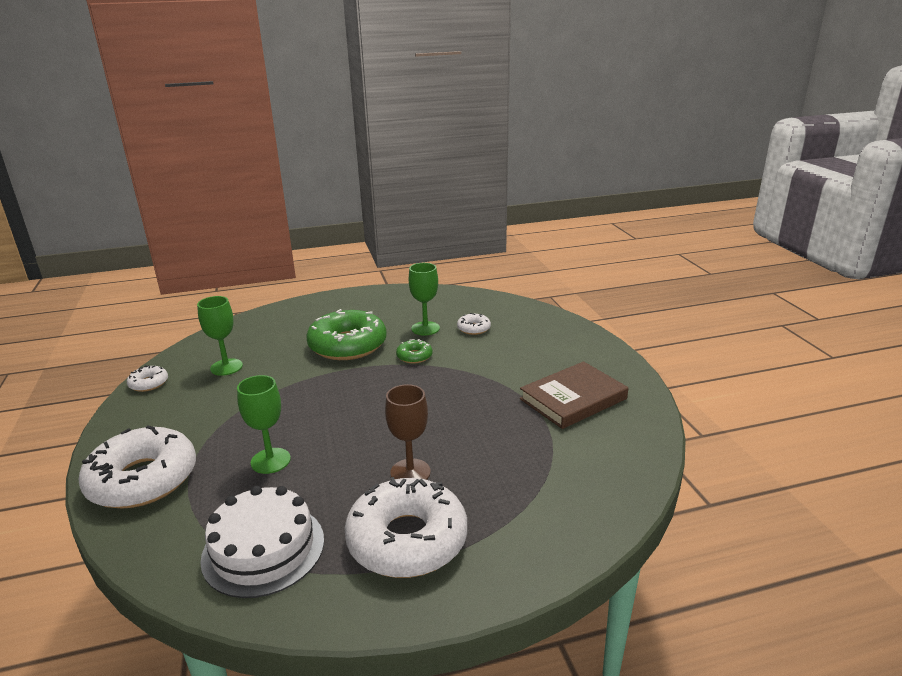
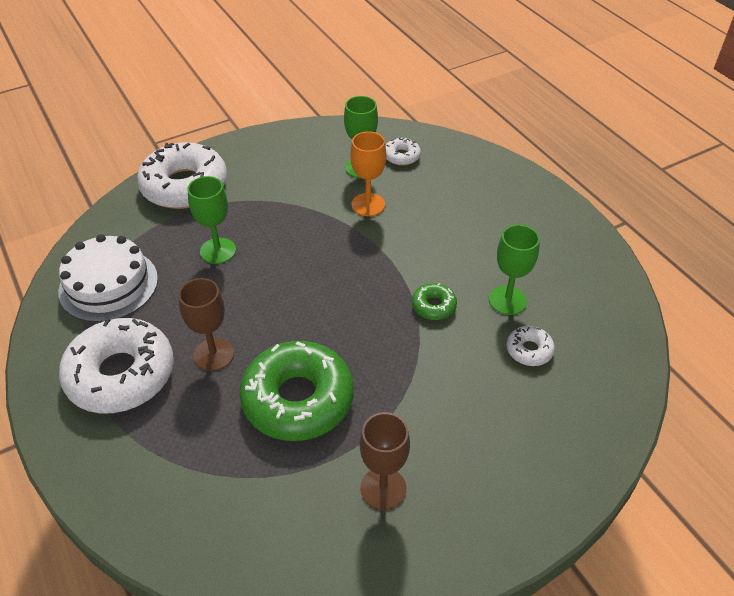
camera: 75 degrees right, 20 degrees up
white donut [127,365,168,392] -> white donut moved to [385,137,421,166]
green donut [306,309,387,360] -> green donut moved to [239,341,354,441]
brown book [520,361,628,429] -> brown goblet [360,412,410,510]
none -> orange goblet [350,131,386,216]

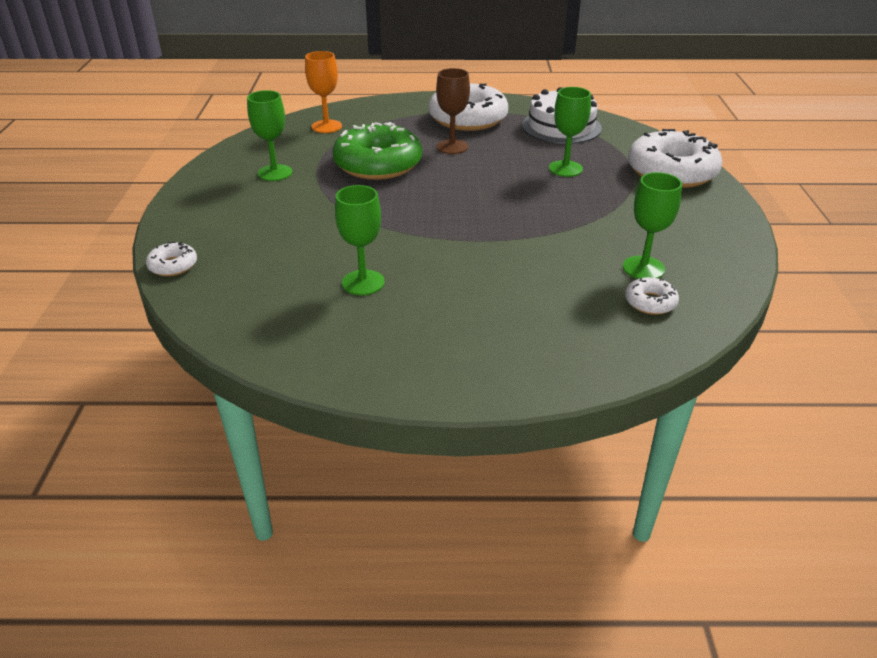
camera: 120 degrees right, 10 degrees down
orange goblet [350,131,386,216] -> orange goblet moved to [305,51,342,133]
brown goblet [360,412,410,510] -> green goblet [247,90,292,181]
green donut [412,283,457,320] -> none
white donut [507,326,555,366] -> white donut moved to [146,242,197,276]

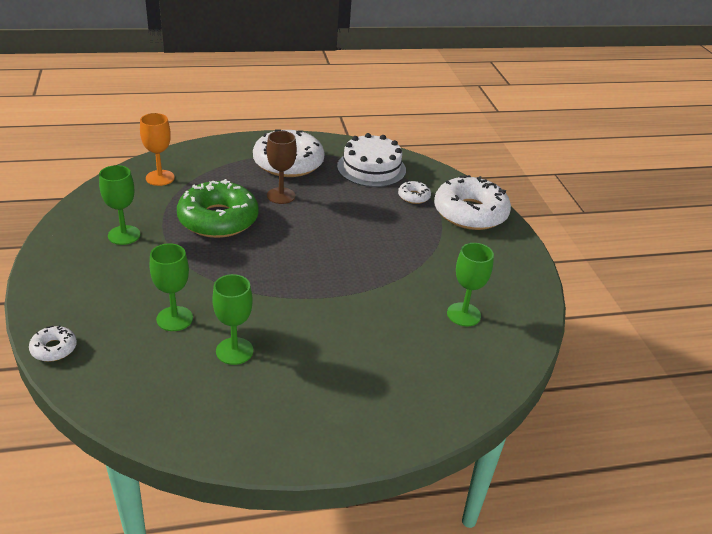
camera: 15 degrees left, 0 degrees up
green goblet [549,87,591,177] -> green goblet moved to [150,243,193,331]
white donut [625,277,679,315] -> white donut moved to [398,181,431,204]

